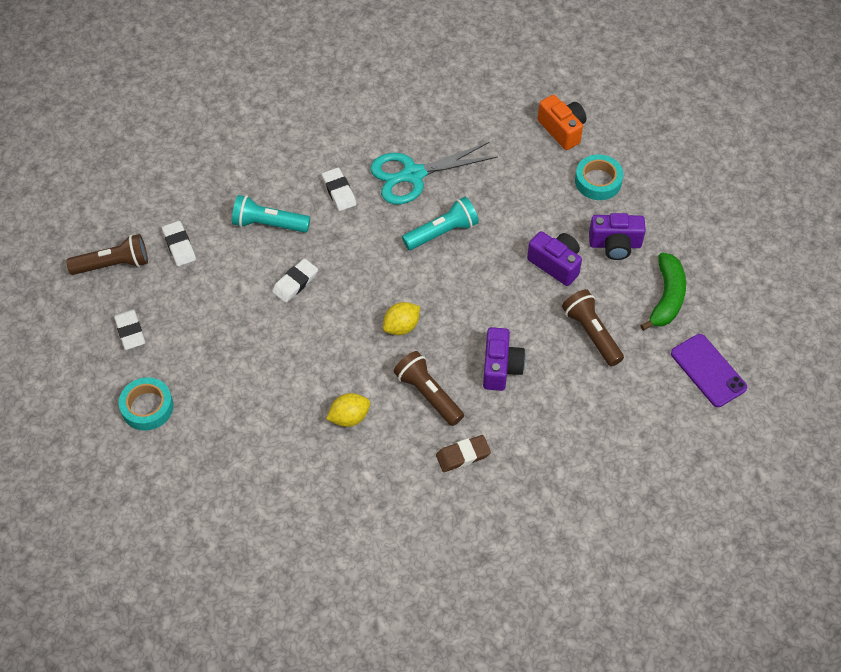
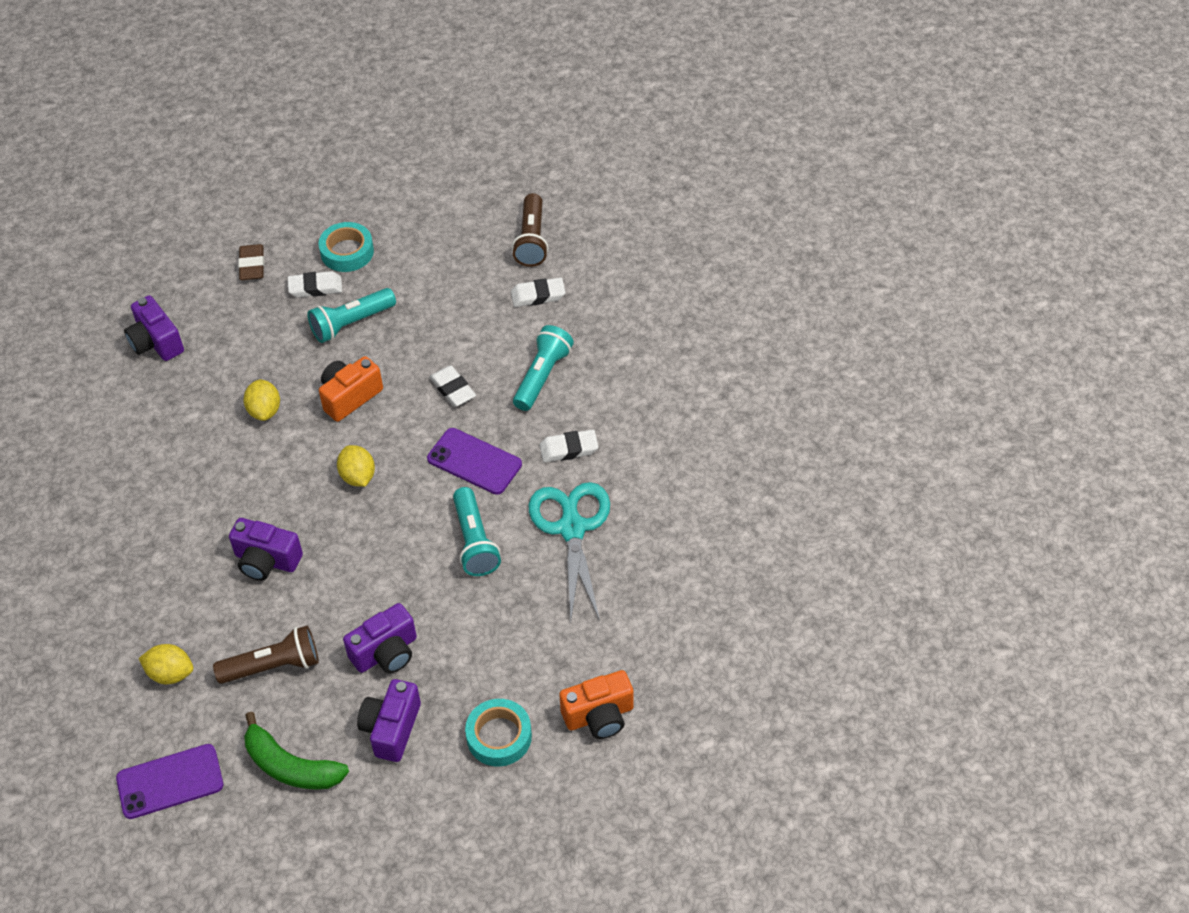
camera: 105 degrees right, 5 degrees down
white eraser [114,309,145,350] -> white eraser moved to [288,271,342,297]
brown flashlight [394,351,464,426] -> none
brown eraser [436,435,491,472] -> brown eraser moved to [238,244,264,280]
none -> purple camera [124,295,184,361]
none -> yellow lemon [139,644,193,684]
none -> turquoise flashlight [307,288,396,343]
none -> orange camera [319,356,383,422]
none -> purple phone [427,428,522,495]

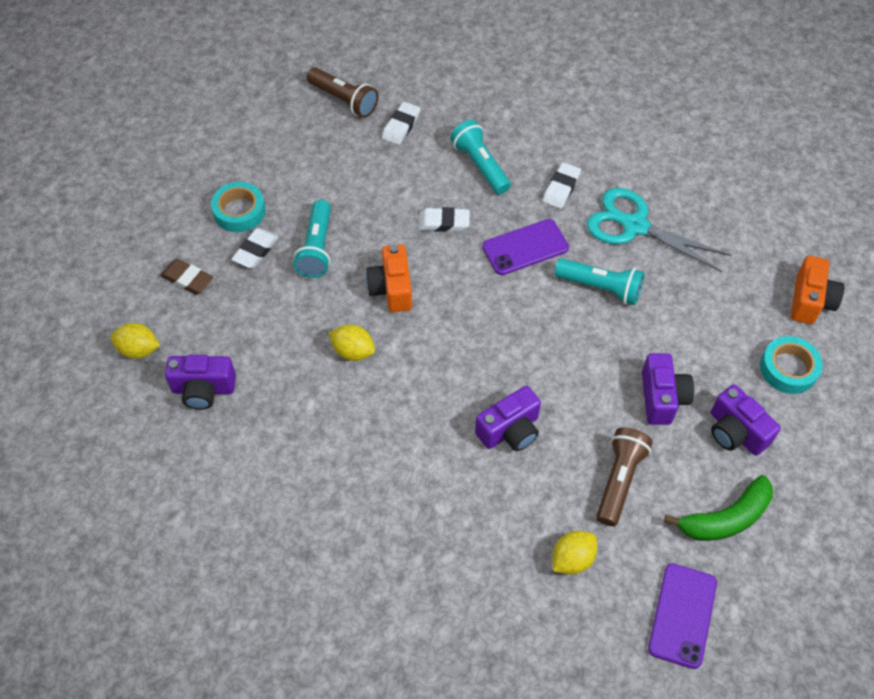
camera: 55 degrees left, 5 degrees up
yellow lemon [337,445,375,487] -> yellow lemon moved to [110,323,160,359]

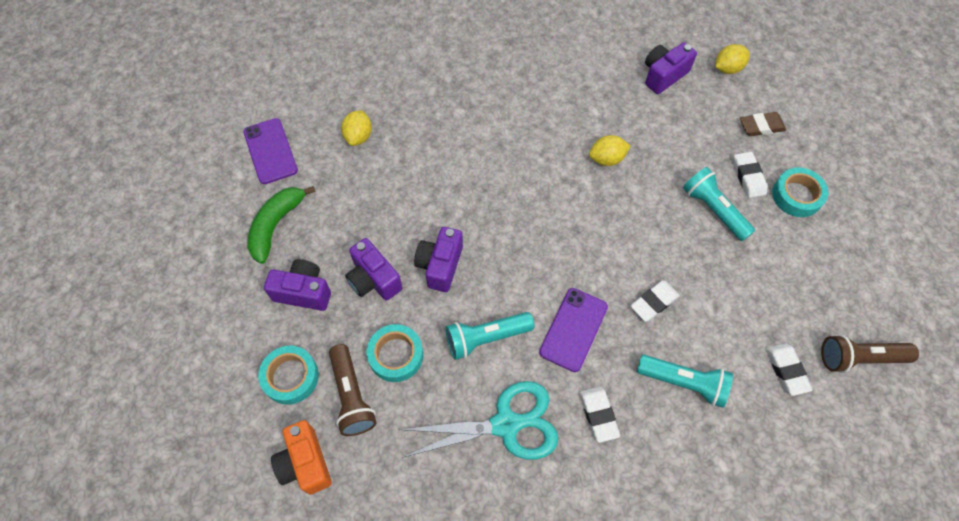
camera: 140 degrees right, 5 degrees up
orange camera [366,244,412,312] -> none
purple camera [475,386,541,451] -> purple camera moved to [414,227,463,292]
brown flashlight [596,427,653,526] -> brown flashlight moved to [329,344,377,436]
none -> turquoise tape [367,324,423,382]

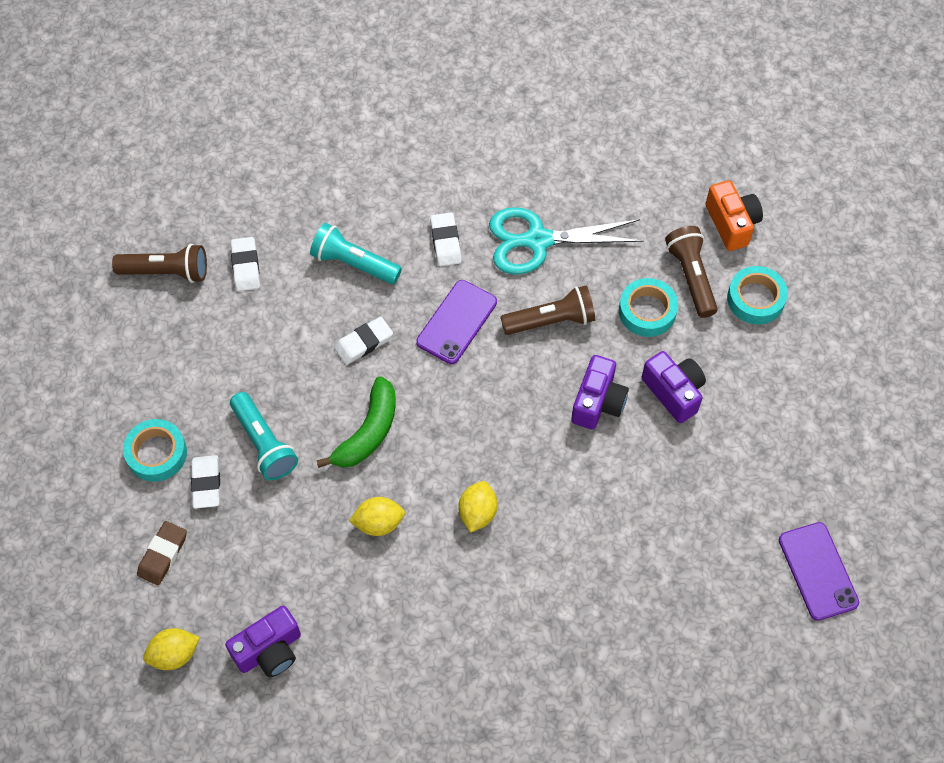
camera: 175 degrees left, 0 degrees up
green banana [247,186,316,264] -> green banana moved to [316,376,396,468]
purple camera [264,259,331,311] -> none
yellow lemon [341,110,372,146] -> yellow lemon moved to [458,481,497,533]
turquoise flashlight [445,312,535,360] -> brown flashlight [501,286,595,335]
brown eraser [740,112,786,136] -> brown eraser turned 60 degrees counterclockwise [137,521,187,585]

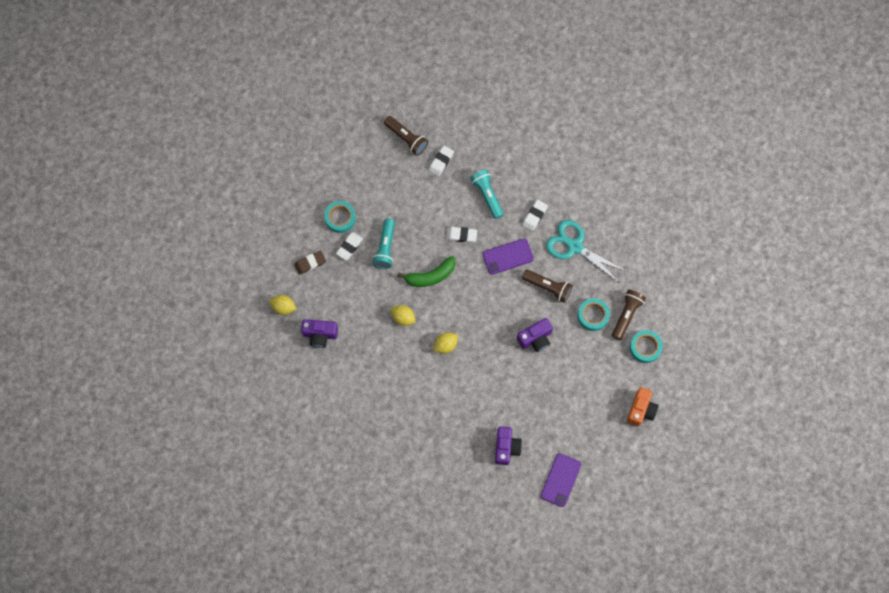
camera: 40 degrees right, 10 degrees up
purple camera [642,351,706,423] -> purple camera moved to [495,426,522,465]
orange camera [706,180,763,251] -> orange camera moved to [627,387,659,426]

